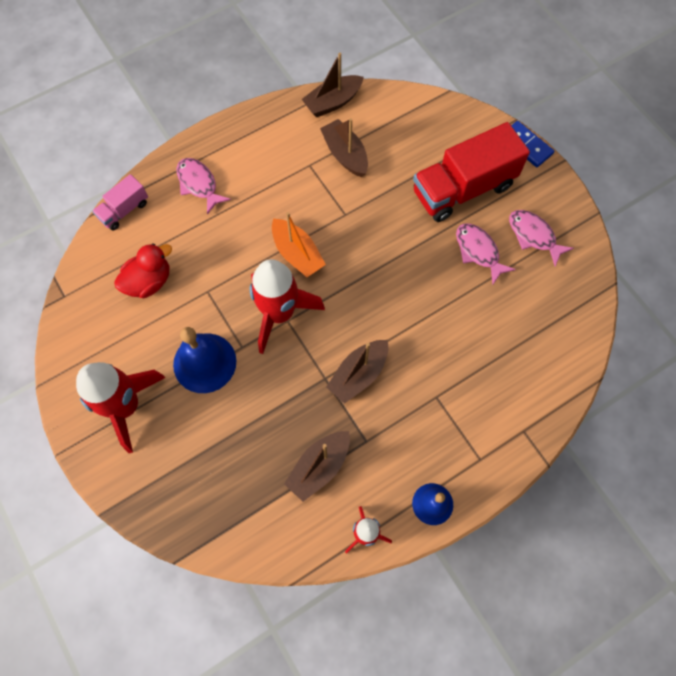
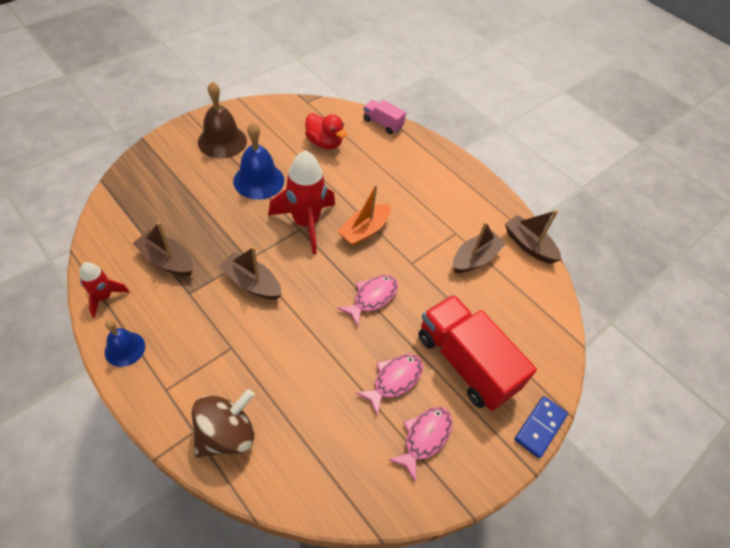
camera: 75 degrees right, 15 degrees down
red rocket [76,362,165,453] -> brown bell [198,82,247,158]
pink fish [177,158,231,214] -> pink fish moved to [337,275,398,327]
none -> brown spinning top [192,389,254,458]

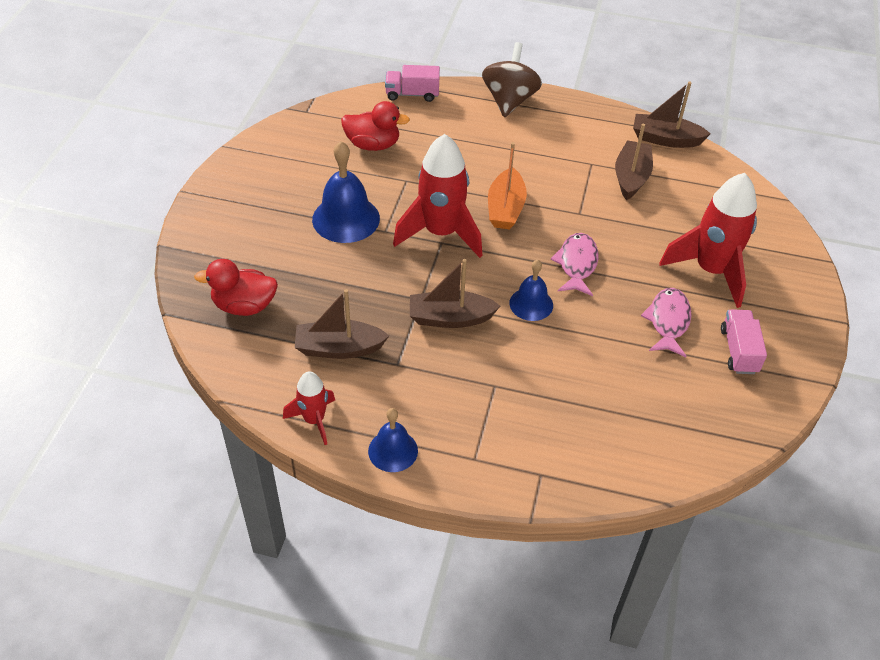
camera: 30 degrees left, 5 degrees down
brown spinning top [192,389,254,458] -> brown spinning top moved to [482,42,542,117]
brown bell [198,82,247,158] -> none
pink fish [389,407,452,482] -> pink truck [721,309,767,374]
red truck [418,295,537,411] -> red rocket [659,173,757,308]
blue domino [515,396,568,458] -> none
none -> red duck [194,259,278,316]
none -> blue bell [509,260,553,321]

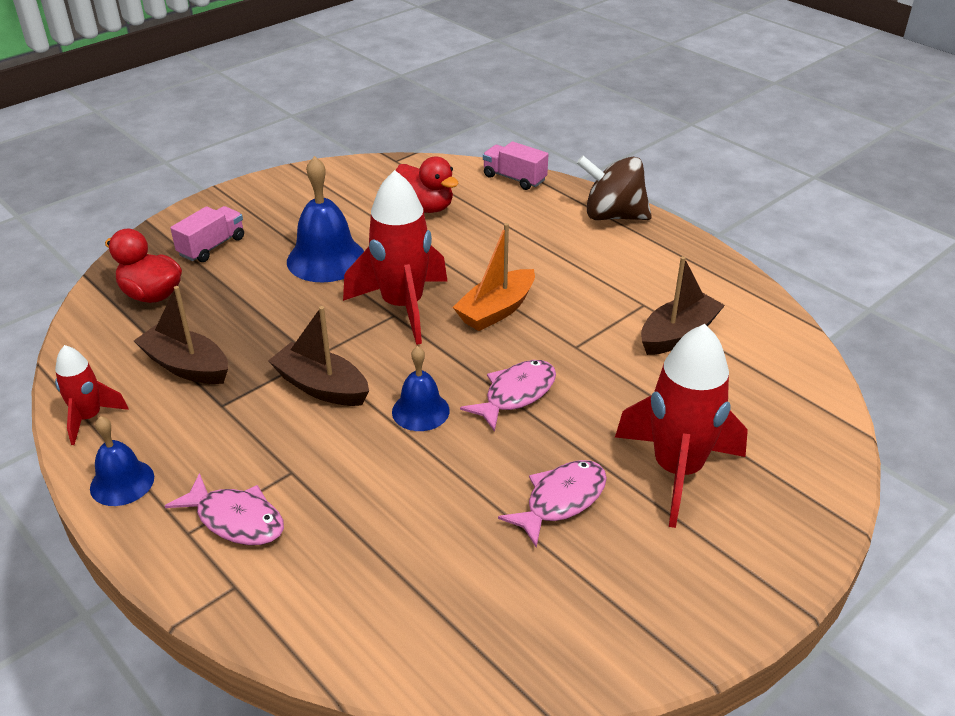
camera: 35 degrees right, 10 degrees down
brown spinning top [482,42,542,117] -> brown spinning top turned 120 degrees counterclockwise [577,156,652,220]
brown boat [633,81,711,148] -> none
pink truck [721,309,767,374] -> pink truck moved to [170,206,244,262]
none -> pink fish [165,473,284,545]

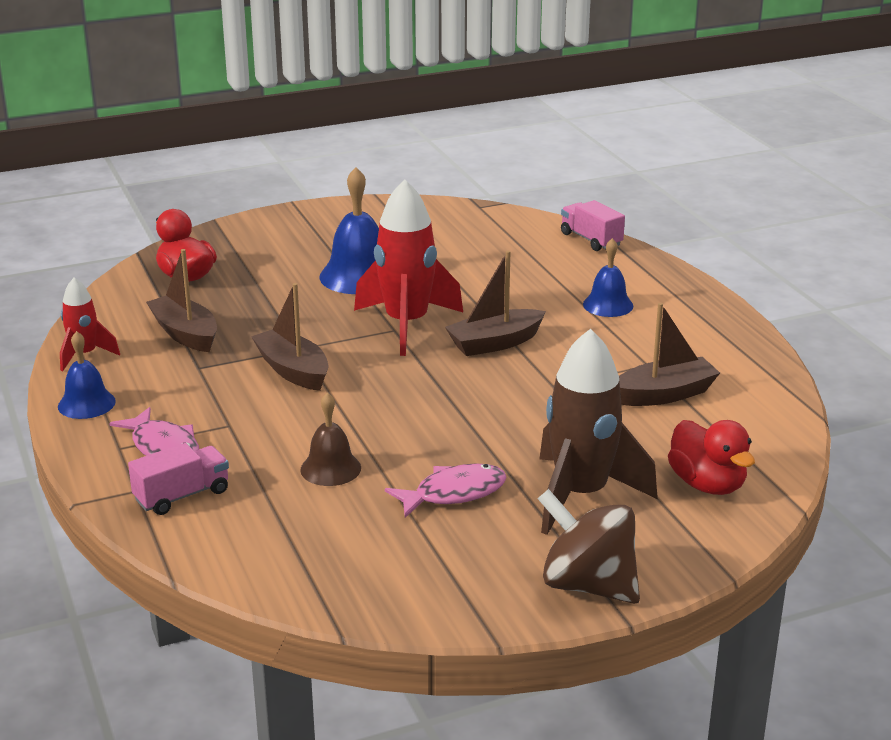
camera: 20 degrees right, 10 degrees down
pink truck [170,206,244,262] -> pink truck moved to [128,443,229,515]
blue bell [392,346,450,431] -> blue bell moved to [583,238,633,317]
red duck [395,156,459,213] -> red duck moved to [668,420,755,495]
orange boat [453,223,535,331] -> brown boat [445,251,546,356]
pink fish [460,360,556,432] -> none
brown spinning top [577,156,652,220] -> brown spinning top moved to [538,489,640,604]
red rocket [615,324,748,528] -> brown rocket [539,329,658,535]
none -> brown bell [300,392,361,486]

